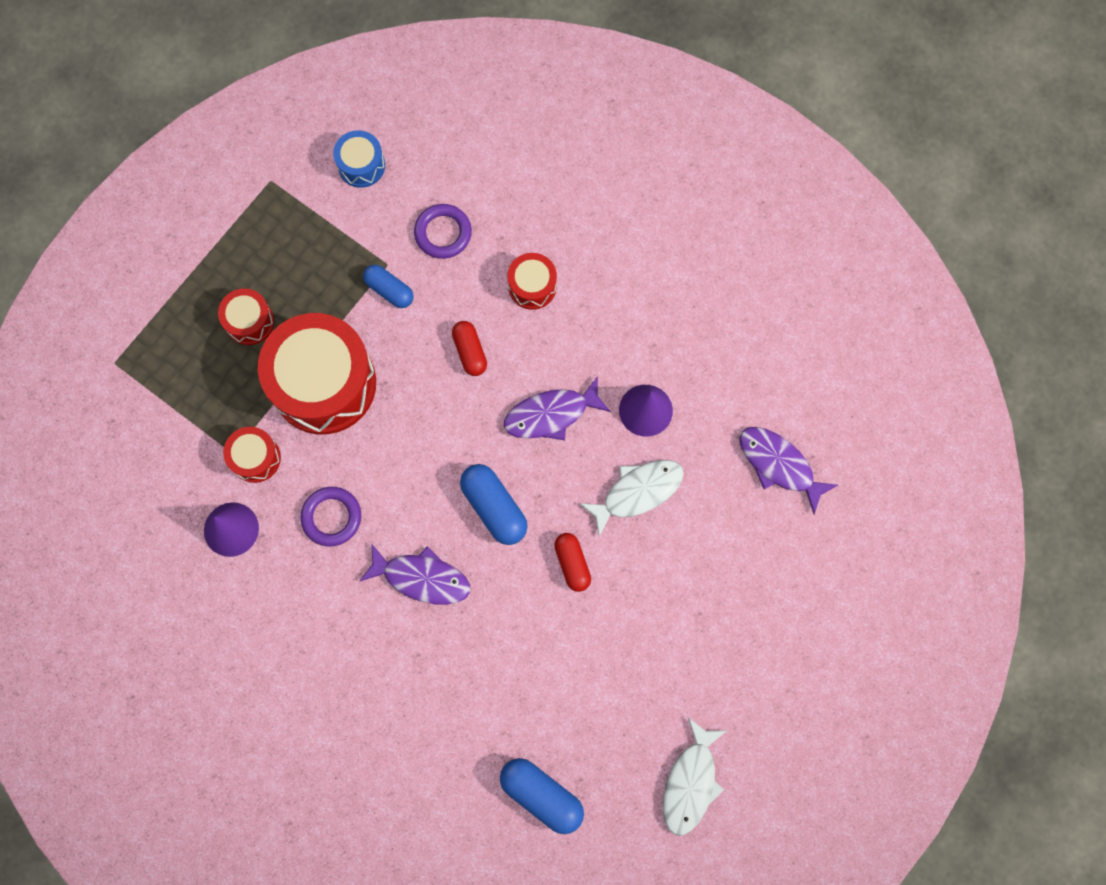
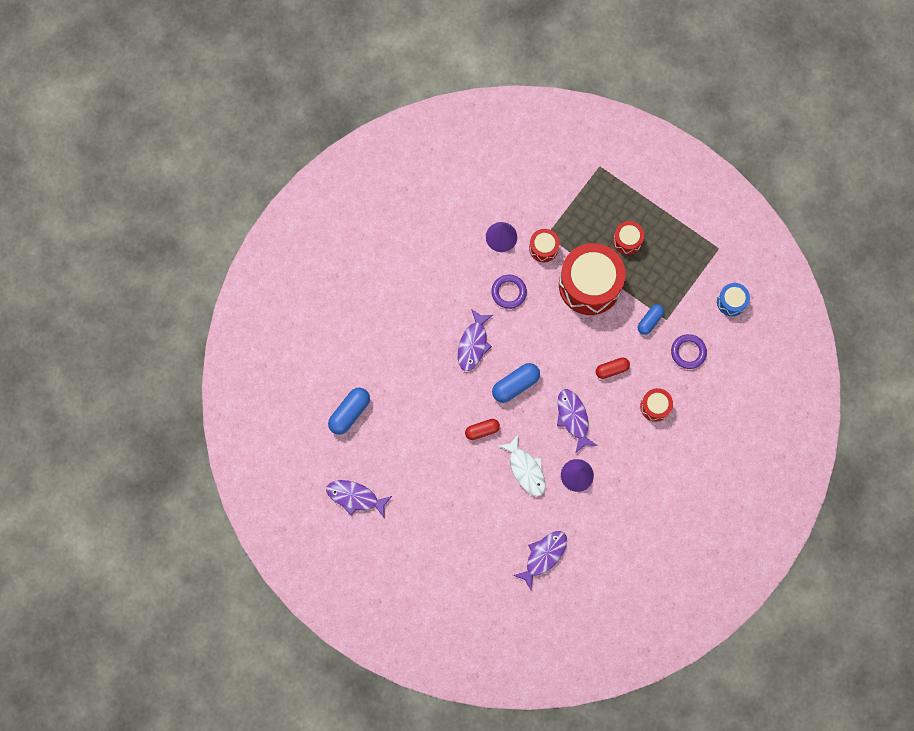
camera: 90 degrees right, 0 degrees up
white fish [663,717,727,835] -> purple fish [326,480,392,519]

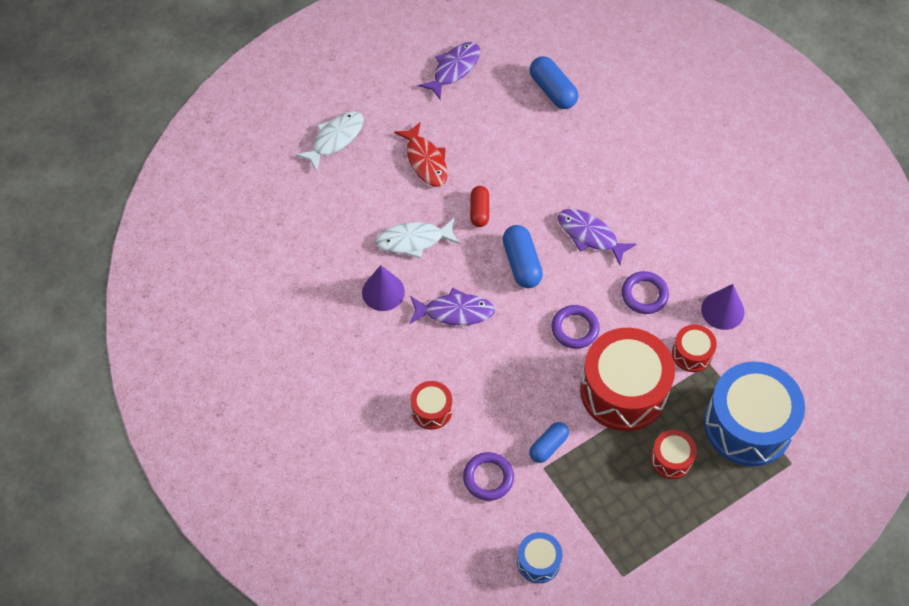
camera: 110 degrees right, 15 degrees down
purple fish [513,531,567,590] -> none
red capsule [596,357,630,379] -> none
blue capsule [638,304,664,335] -> blue capsule turned 75 degrees clockwise [529,422,569,463]
none -> white fish [296,111,364,171]
none -> red fish [394,122,447,187]
none -> purple ring [551,305,600,349]
none -> blue drum [704,362,805,467]

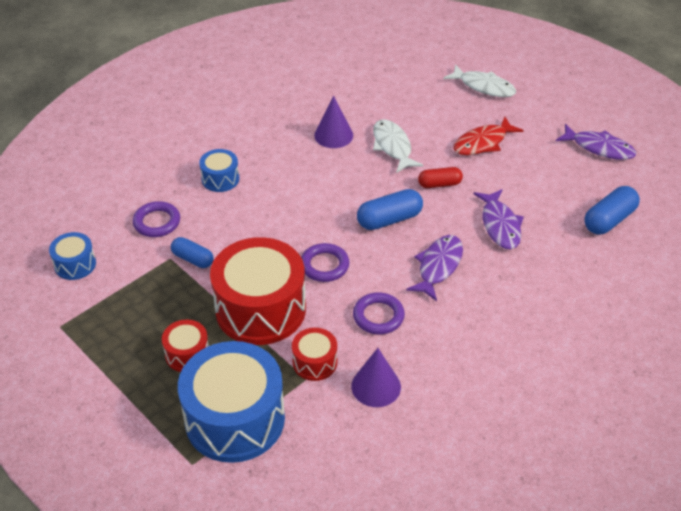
camera: 80 degrees right, 15 degrees down
purple fish [409,288,495,325] -> purple fish moved to [473,189,524,249]
red drum [410,381,452,430] -> blue drum [199,149,239,192]

